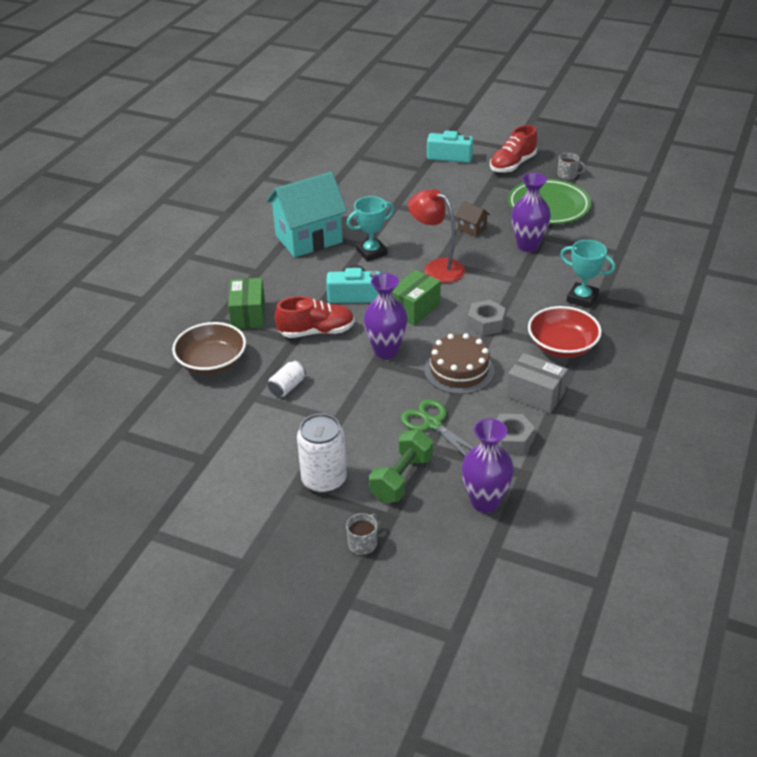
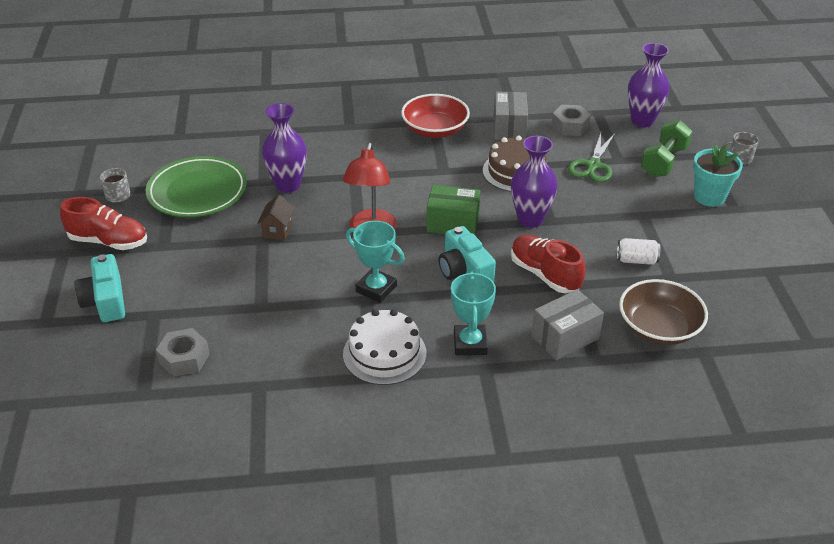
camera: 120 degrees left, 0 degrees up
green box [228,278,265,329] -> grey box [531,289,604,360]
turquoise house [266,172,347,257] -> white cake [343,309,426,385]
white can [297,413,347,493] -> turquoise flower pot [693,144,743,207]
green dumbbell [369,429,433,502] -> green dumbbell turned 60 degrees counterclockwise [641,120,692,177]
grey nut [467,300,505,336] -> grey nut moved to [156,328,210,377]
turquoise trophy [560,240,616,308] -> turquoise trophy moved to [451,271,496,355]

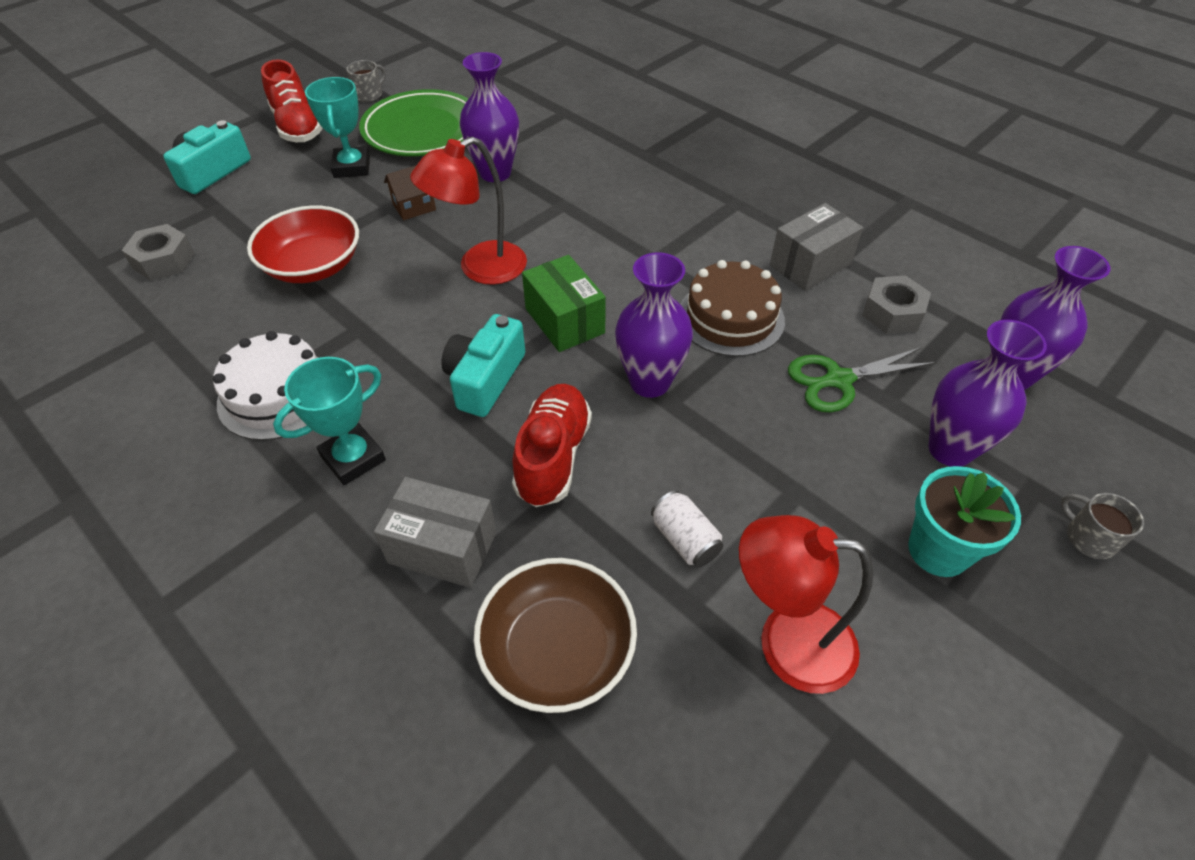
camera: 50 degrees right, 10 degrees up
turquoise trophy [346,221,405,303] -> turquoise trophy moved to [305,77,370,178]
red bowl [401,94,470,138] -> red bowl moved to [247,205,359,283]
green dumbbell [641,120,692,177] -> purple vase [928,320,1047,467]
none -> red lamp [739,515,874,694]

